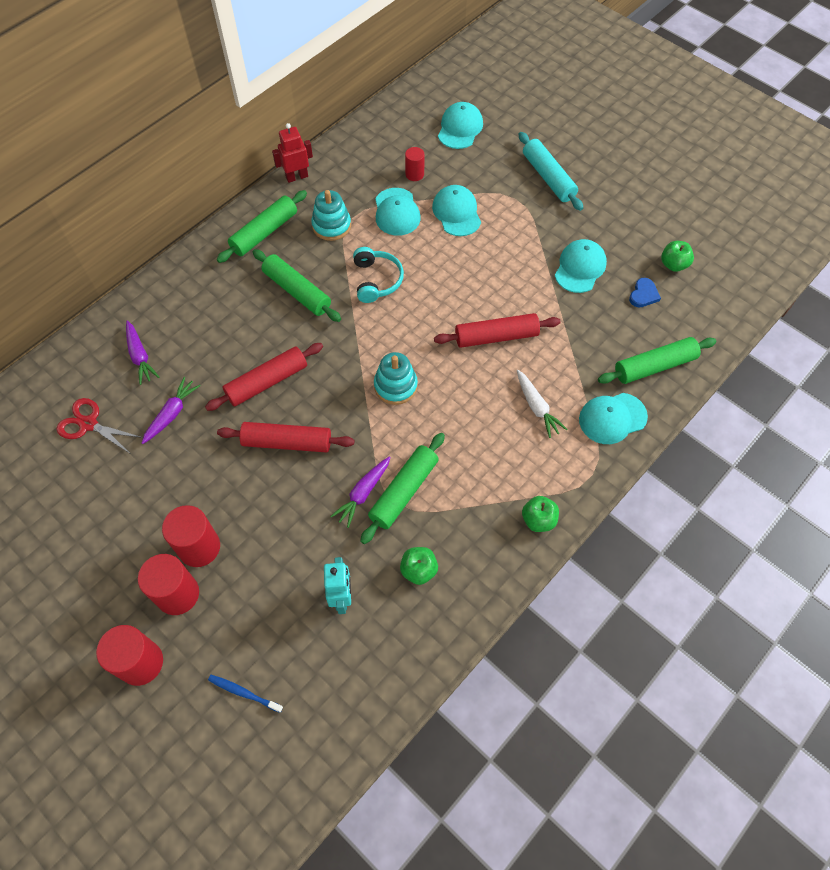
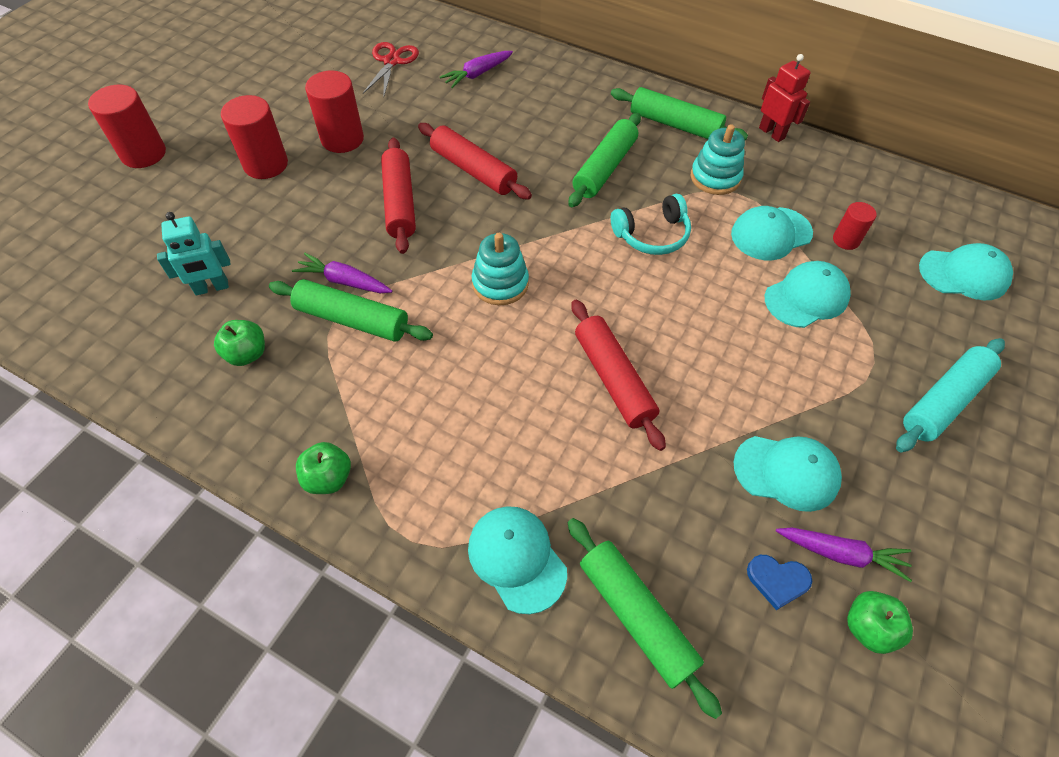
camera: 75 degrees right, 5 degrees down
red cylinder [138,554,199,615] -> red cylinder moved to [305,71,364,153]
purple carrot [142,377,201,444] -> purple carrot moved to [776,527,912,582]
blue toothbrush [208,675,283,713] -> none
white carrot [517,370,567,438] -> none

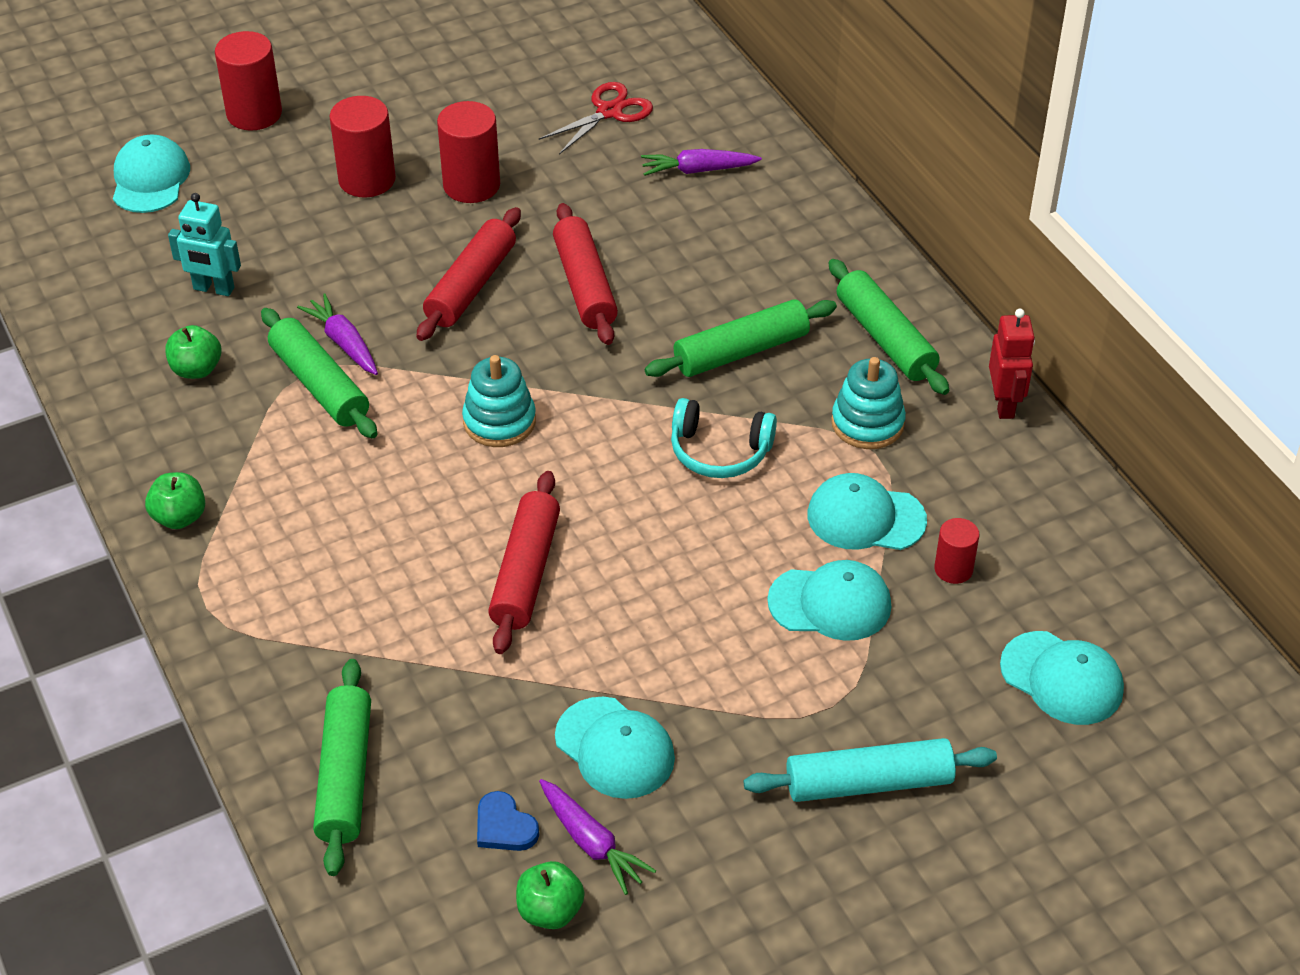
camera: 35 degrees right, 10 degrees down
turquoise cap [468,506,567,614] -> turquoise cap moved to [113,134,190,213]

